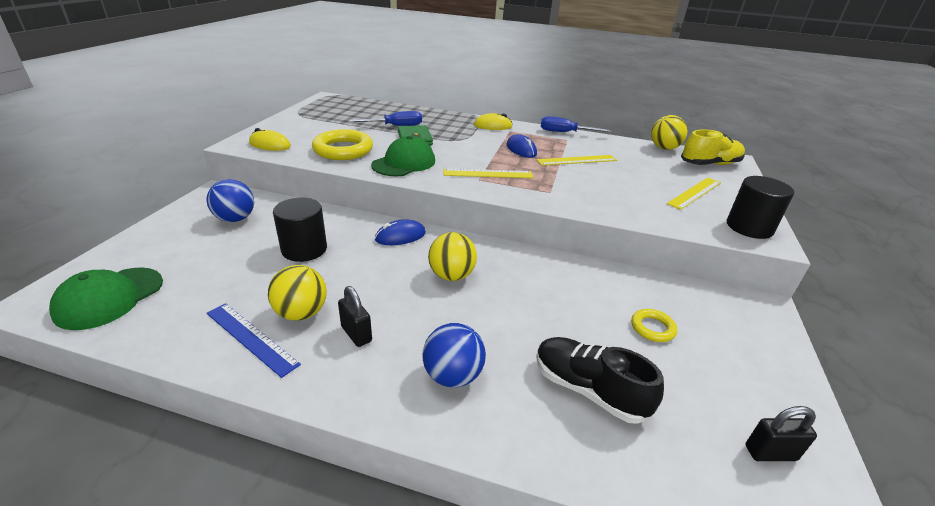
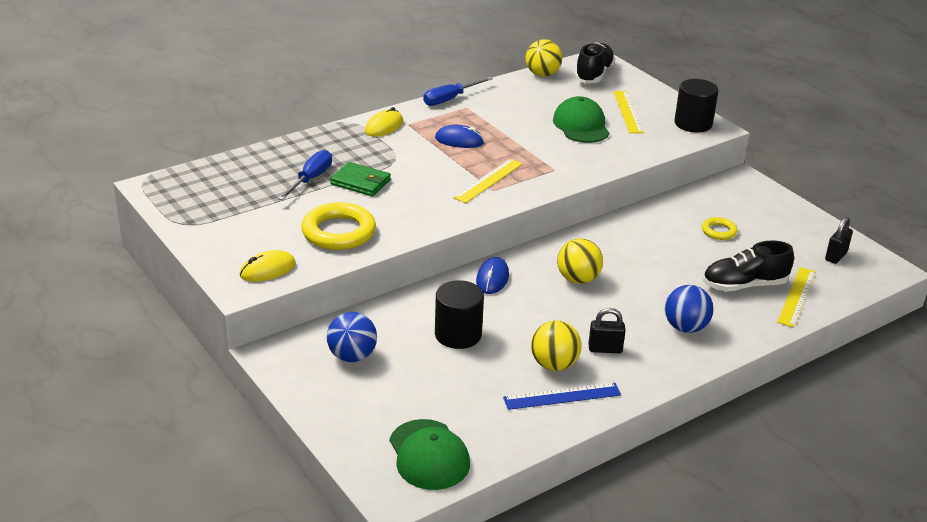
camera: 50 degrees left, 0 degrees up
green cap [371,136,435,177] -> green cap moved to [553,96,610,143]
yellow ruler [536,155,617,166] -> yellow ruler moved to [777,267,816,327]
yellow shoe [681,129,745,165] -> black shoe [575,43,615,83]

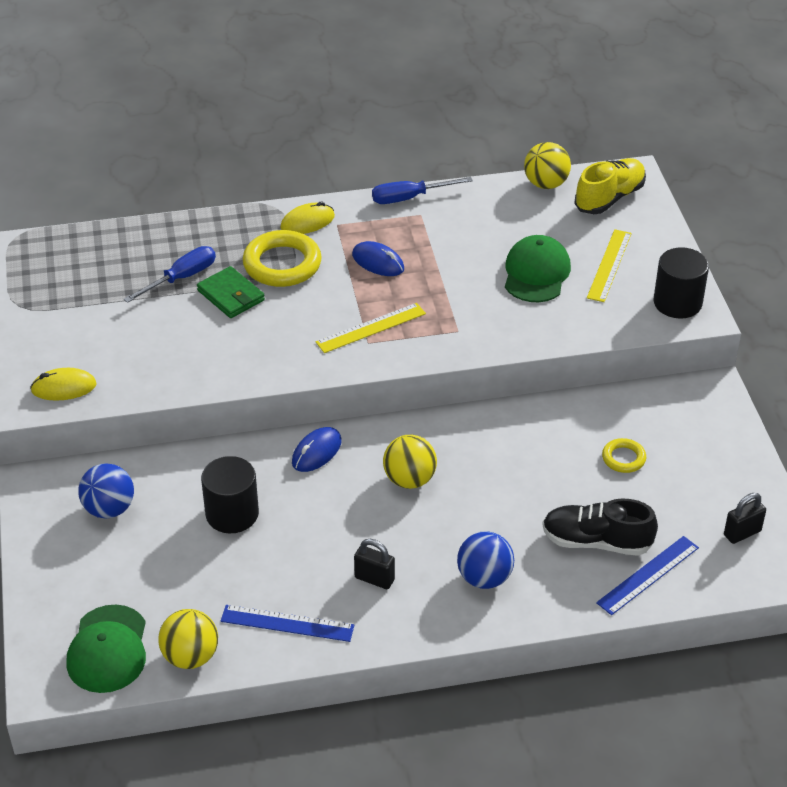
camera: 25 degrees right, 10 degrees up
yellow ring [301,202,376,250] -> yellow ring moved to [243,230,322,287]
yellow ball [531,320,582,371] -> yellow ball moved to [158,609,218,669]
black shoe [575,43,615,83] -> yellow shoe [574,158,646,214]
yellow ruler [777,267,816,327] -> blue ruler [596,536,699,615]

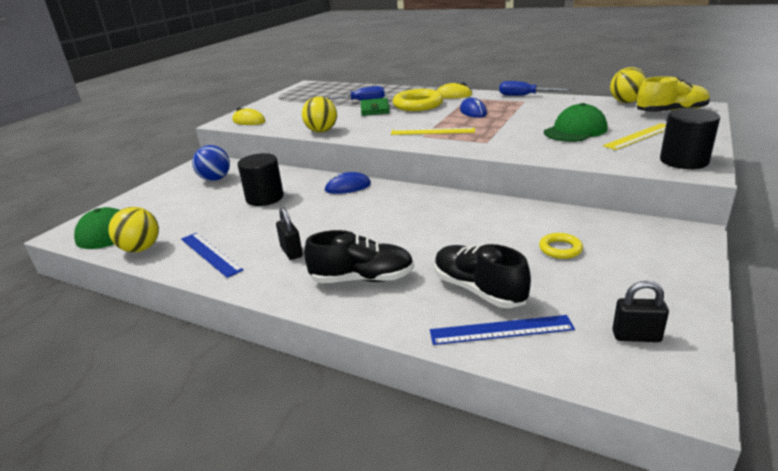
camera: 40 degrees right, 15 degrees down
yellow ball [383,435,437,489] -> yellow ball moved to [302,96,337,132]
blue ball [457,531,514,589] -> black shoe [304,230,414,283]

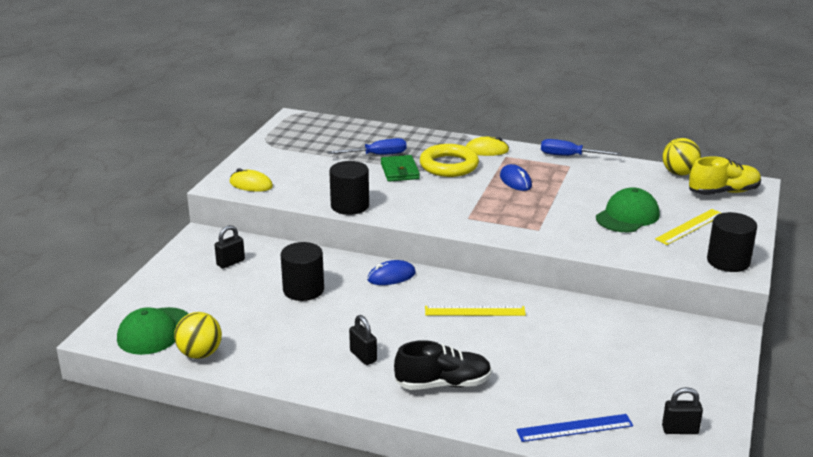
camera: 10 degrees left, 0 degrees up
blue ruler [181,233,243,278] -> none
blue ball [192,145,230,181] -> black padlock [214,225,245,269]
yellow ball [302,96,337,132] -> black cylinder [329,161,369,215]
yellow ruler [391,127,475,135] -> yellow ruler moved to [425,306,526,316]
black shoe [434,244,531,308] -> none
yellow ring [539,233,583,259] -> none

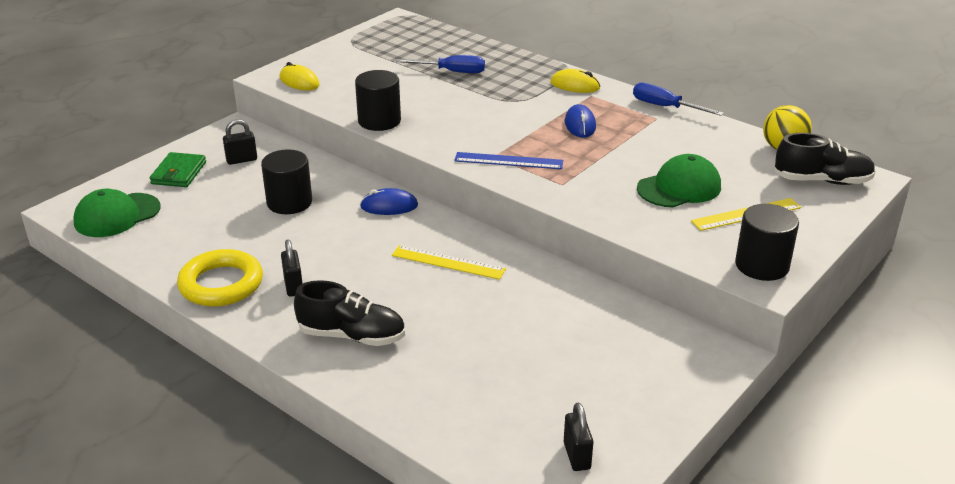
camera: 20 degrees right, 5 degrees up
yellow ball [174,312,222,359] -> none
green wallet [381,155,420,182] -> green wallet moved to [150,152,206,187]
yellow ring [420,144,479,177] -> yellow ring moved to [177,249,263,307]
blue ruler [516,414,633,442] -> blue ruler moved to [454,152,563,169]
black padlock [662,387,703,434] -> black padlock turned 60 degrees clockwise [564,402,593,471]
yellow shoe [689,156,761,195] -> black shoe [774,133,876,185]

